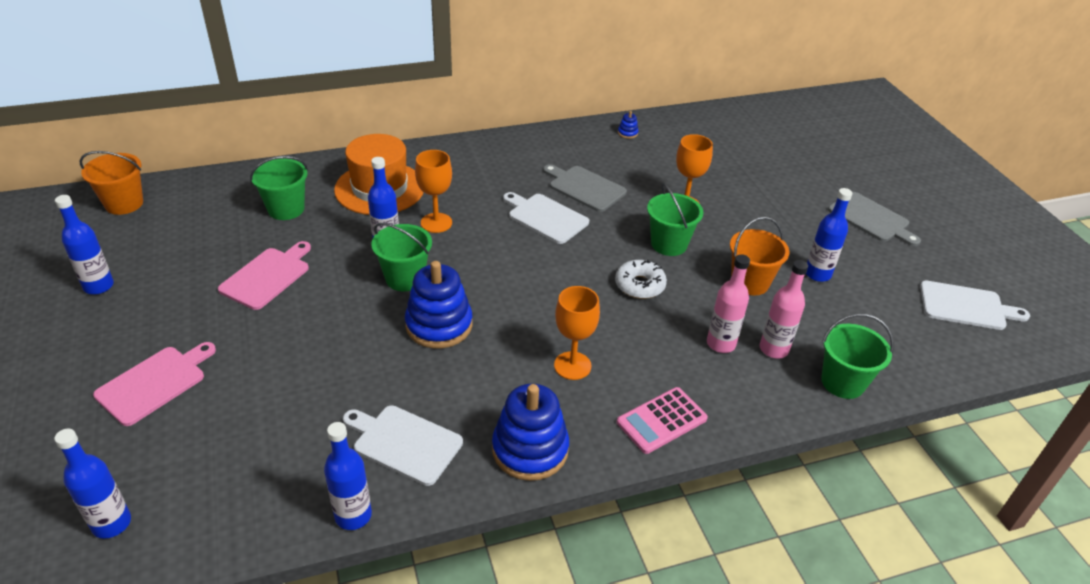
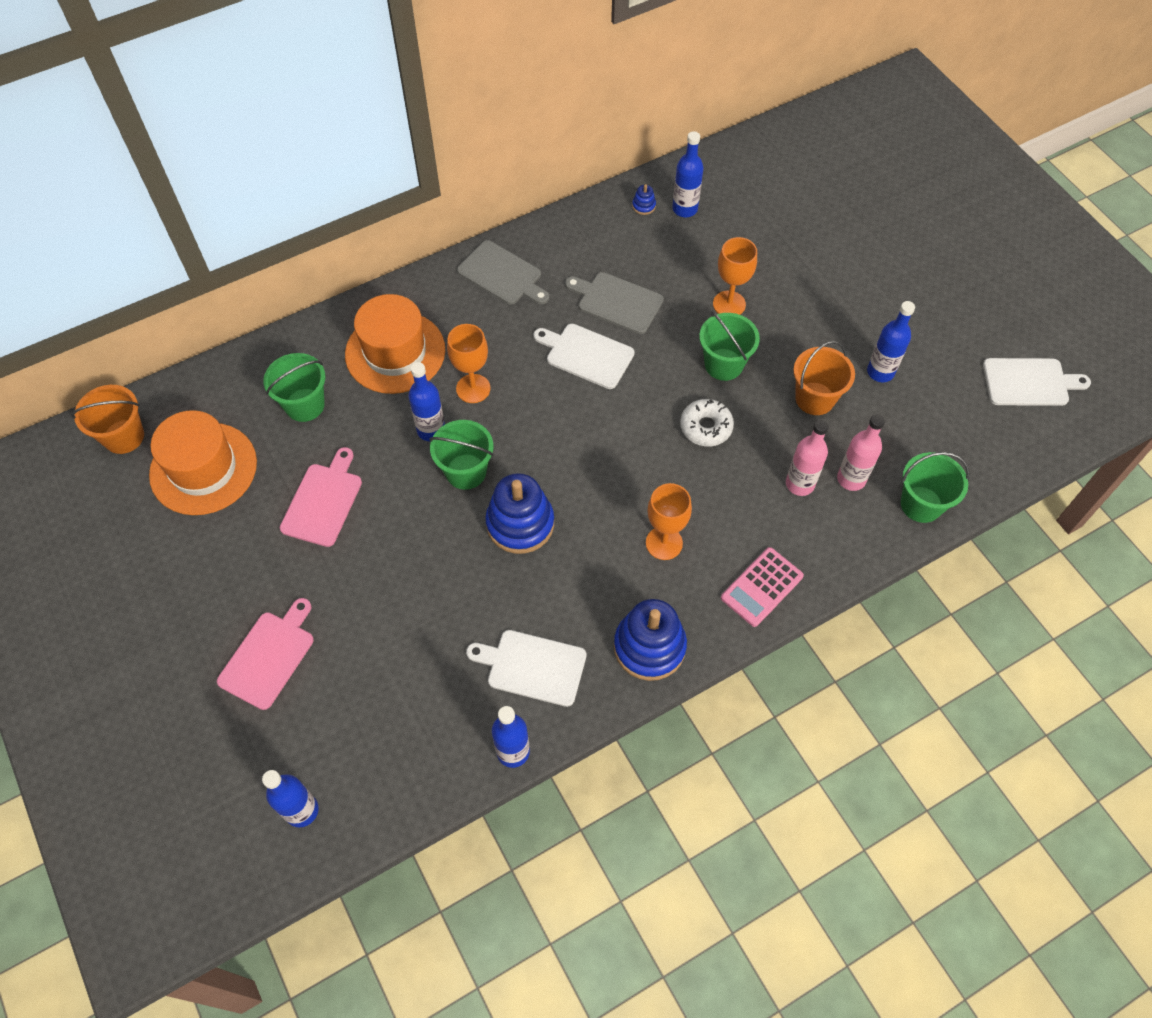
camera: 10 degrees left, 20 degrees up
blue bottle [55,195,114,294] -> blue bottle moved to [672,131,703,217]
grey cutting board [828,192,921,246] -> grey cutting board moved to [457,240,549,305]
none -> orange hat [149,410,257,515]

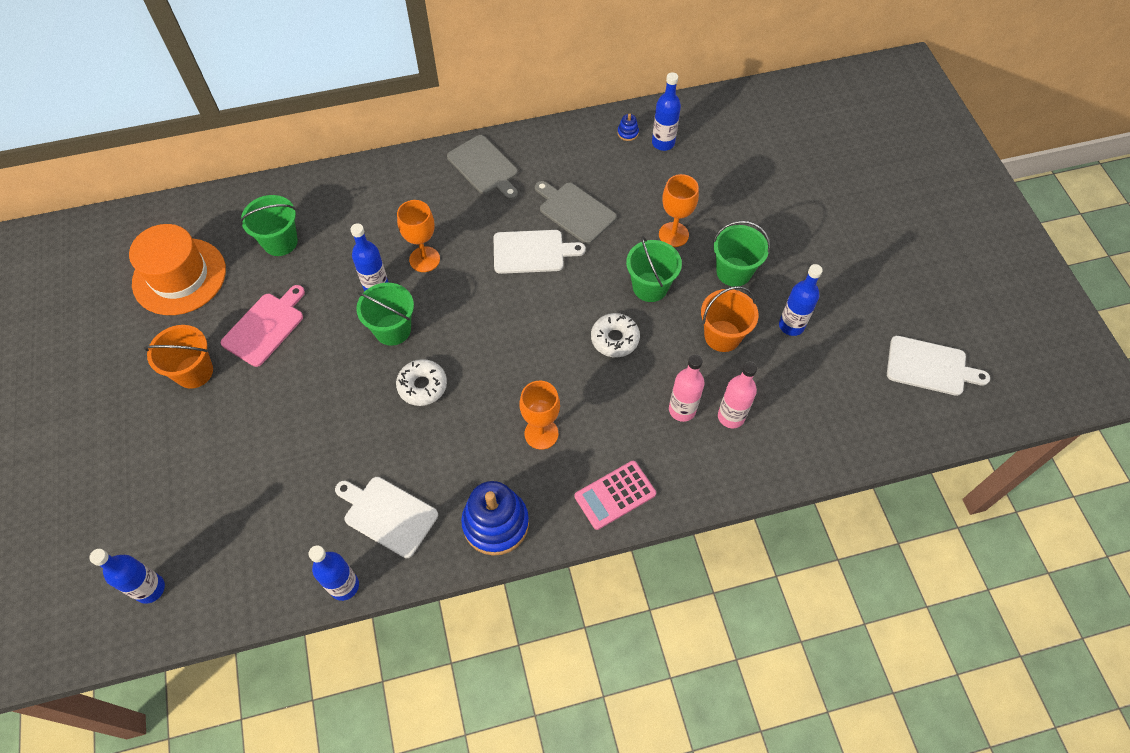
camera: 15 degrees right, 0 degrees up
orange bucket [71,385,144,454] -> orange bucket moved to [144,325,213,389]
pink cutting board [217,598,314,710] -> none
orange hat [345,294,445,394] -> none
blue stacking toy [485,473,554,554] -> white donut [396,359,447,406]
white cutting board [533,324,635,389] -> white cutting board turned 135 degrees clockwise [493,230,586,274]
green bucket [901,452,969,523] -> green bucket moved to [713,221,770,287]

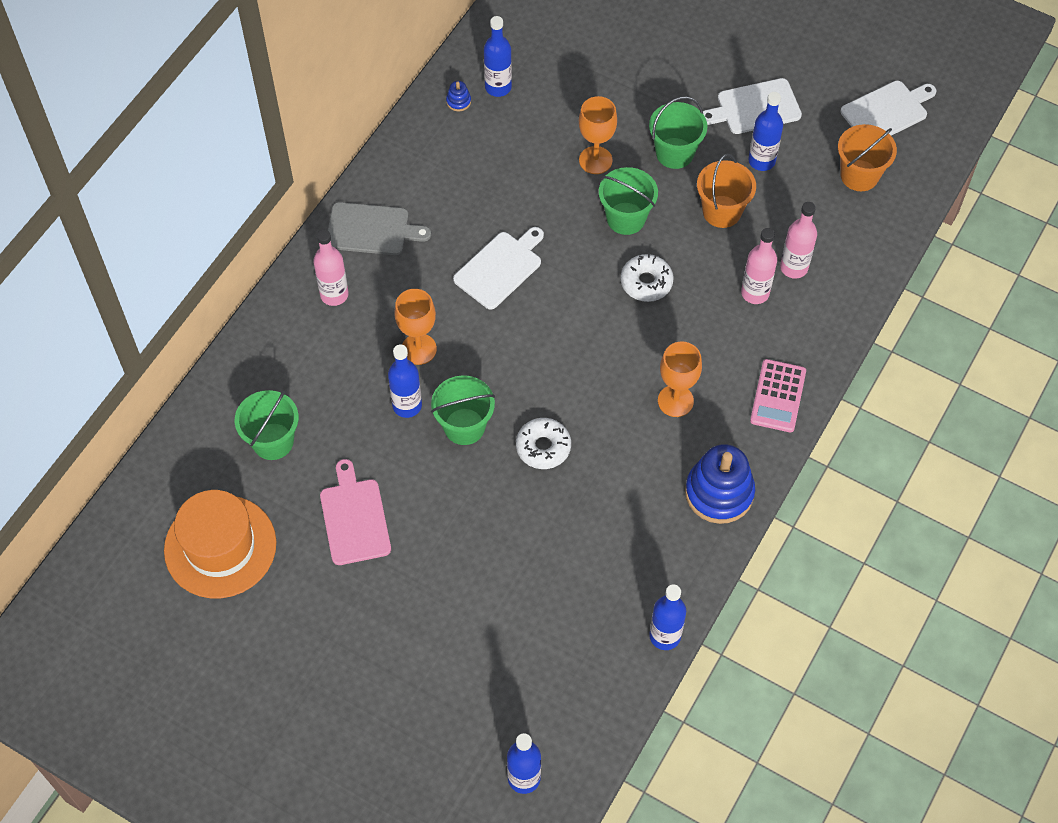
camera: 45 degrees left, 0 degrees up
orange bucket [144,325,213,389] -> orange bucket moved to [838,124,897,191]
white cutting board [335,477,438,558] -> white cutting board moved to [703,78,802,134]
grey cutting board [535,181,617,244] -> none
none -> pink bottle [313,230,349,306]

